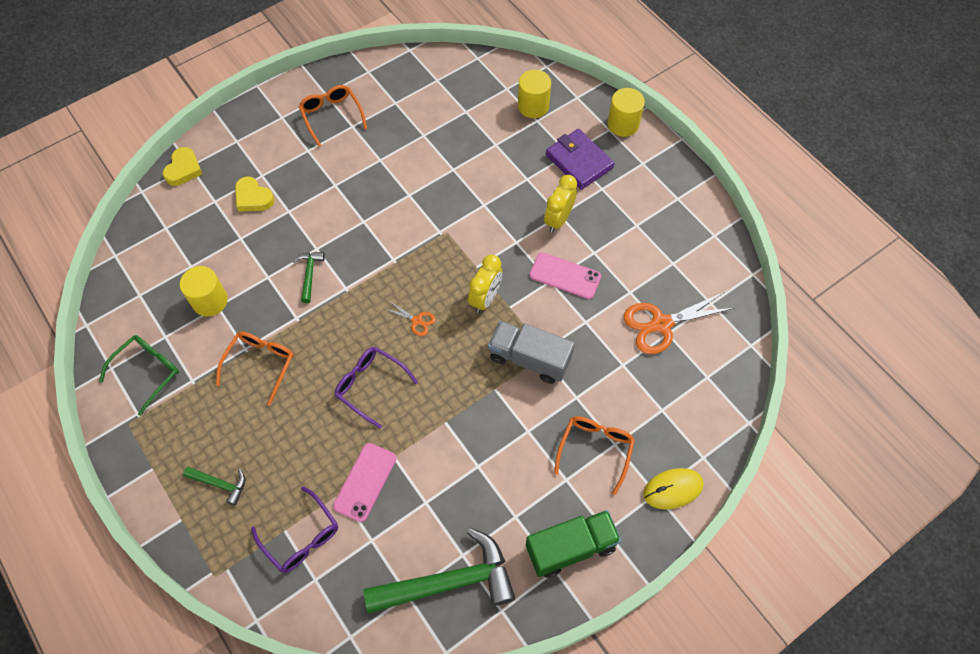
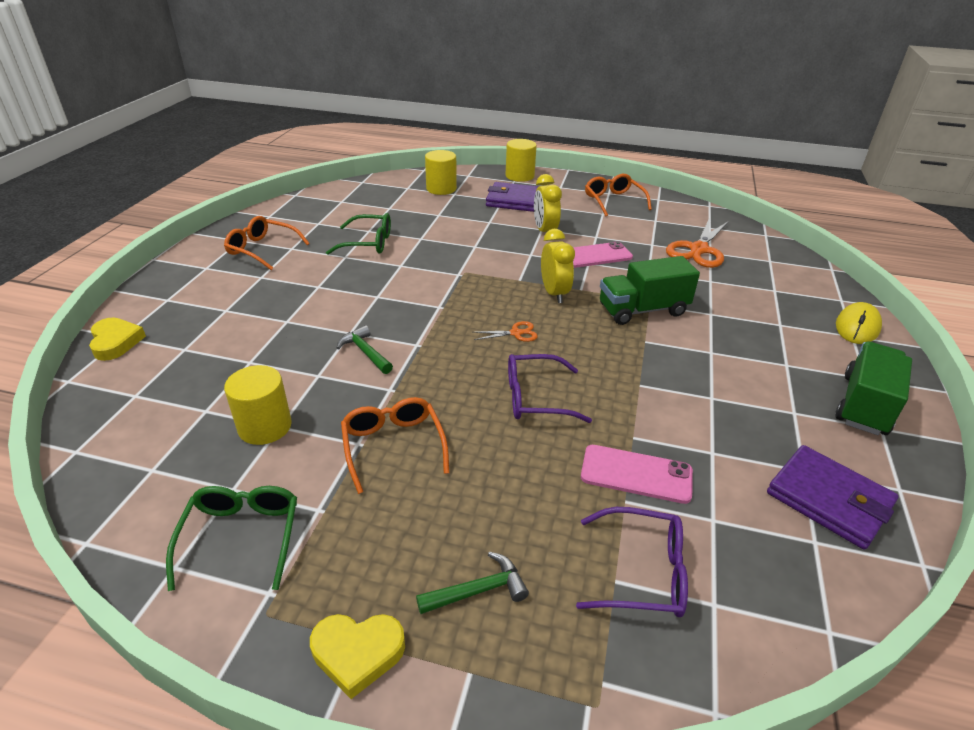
camera: 40 degrees left, 25 degrees down
yellow heart [235,177,275,211] -> yellow heart moved to [310,614,405,699]
pink phone [333,443,397,522] -> pink phone turned 60 degrees counterclockwise [581,445,693,504]
green hammer [364,528,515,614] -> purple wallet [767,445,898,550]
grey truck [488,321,575,384] -> green truck [600,256,700,325]
orange glasses [554,416,635,495] -> orange glasses moved to [585,174,652,216]
none -> green glasses [326,213,391,255]

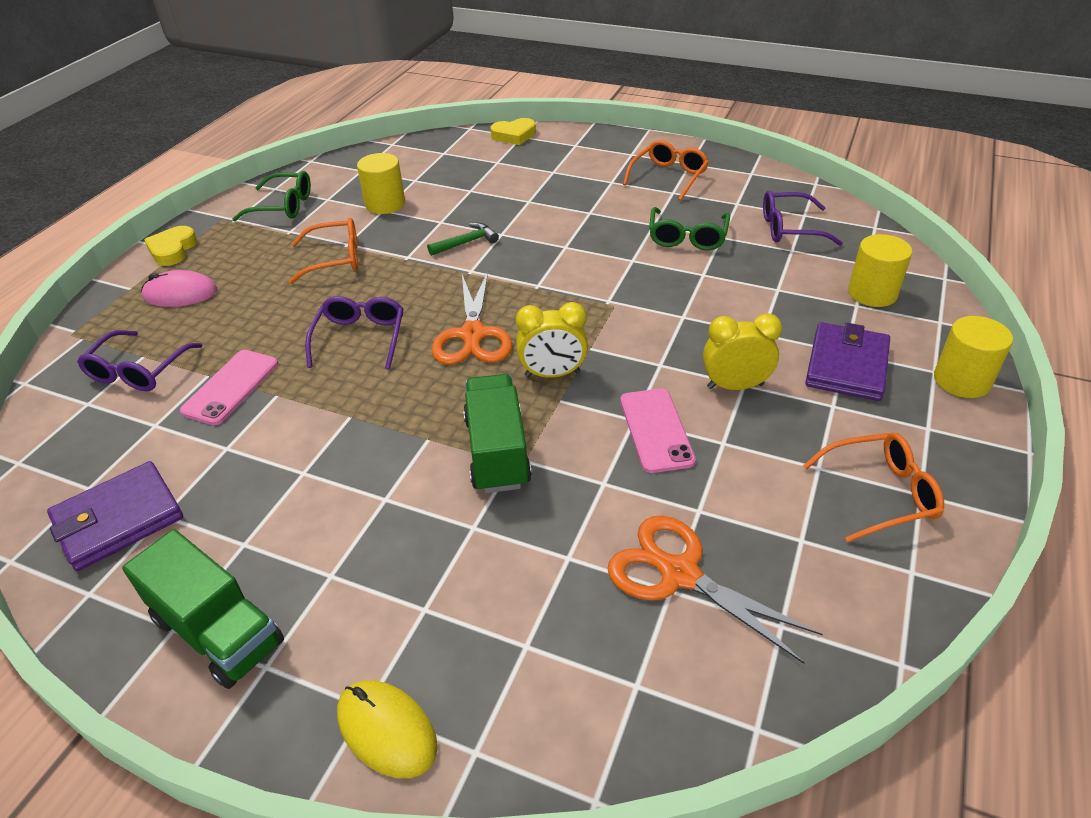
camera: 100 degrees right, 5 degrees up
green hammer [416,552,529,614] -> pink mouse [141,270,217,307]
orange scissors [474,321,538,342] -> orange scissors [432,272,512,365], size x2.08
none -> purple glasses [763,191,843,246]

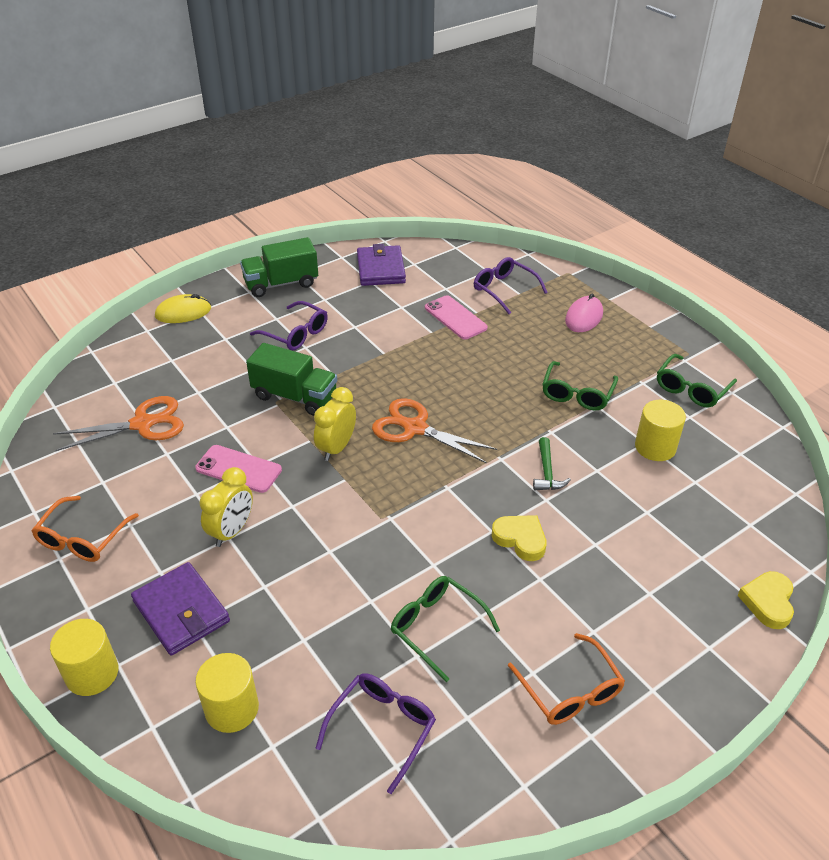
camera: 120 degrees right, 0 degrees up
yellow heart [144,226,197,266] -> yellow heart moved to [492,515,547,561]
orange glasses [289,218,358,284] -> green glasses [542,361,618,411]
purple glasses [305,296,404,370] -> purple glasses moved to [250,301,328,350]

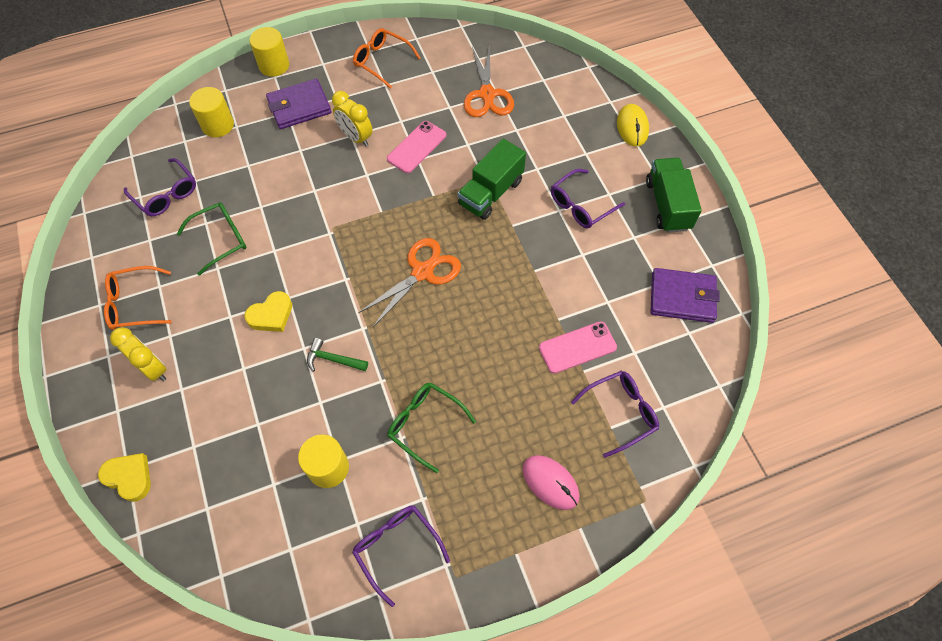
camera: 105 degrees right, 20 degrees up
yellow clock [314,387,356,461] -> yellow clock moved to [110,327,167,381]
green glasses [657,354,737,407] -> purple glasses [352,506,450,607]

